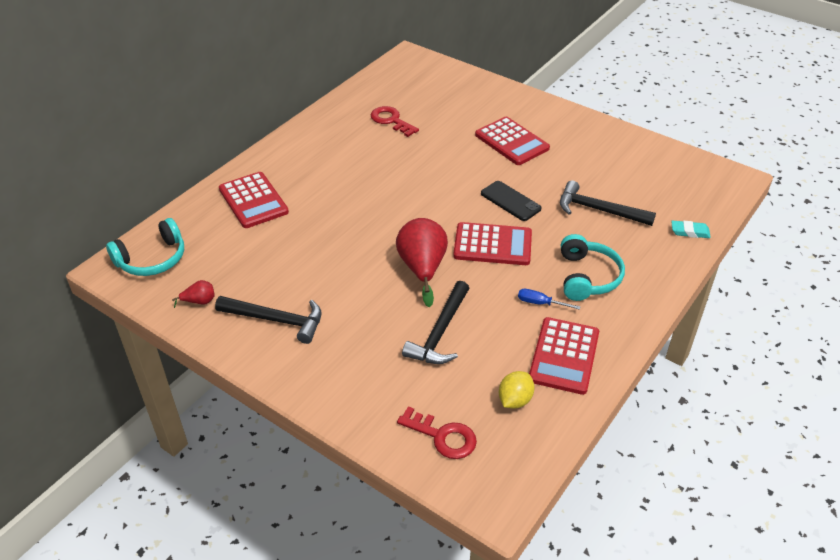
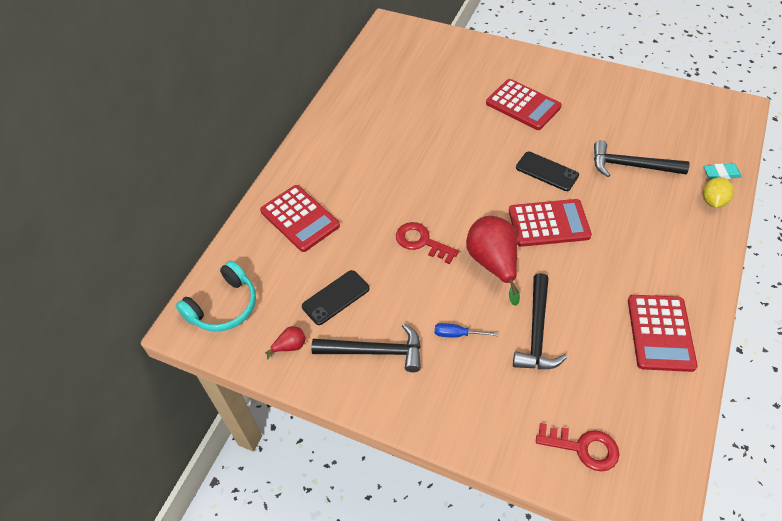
camera: 10 degrees left, 10 degrees up
red key [371,106,419,137] -> red key moved to [396,222,459,264]
yellow lemon [499,371,535,409] -> yellow lemon moved to [703,177,734,208]
blue screwdriver [518,289,581,310] -> blue screwdriver moved to [435,323,498,337]
turquoise headphones [561,234,625,301] -> none
none -> black phone [302,270,369,325]

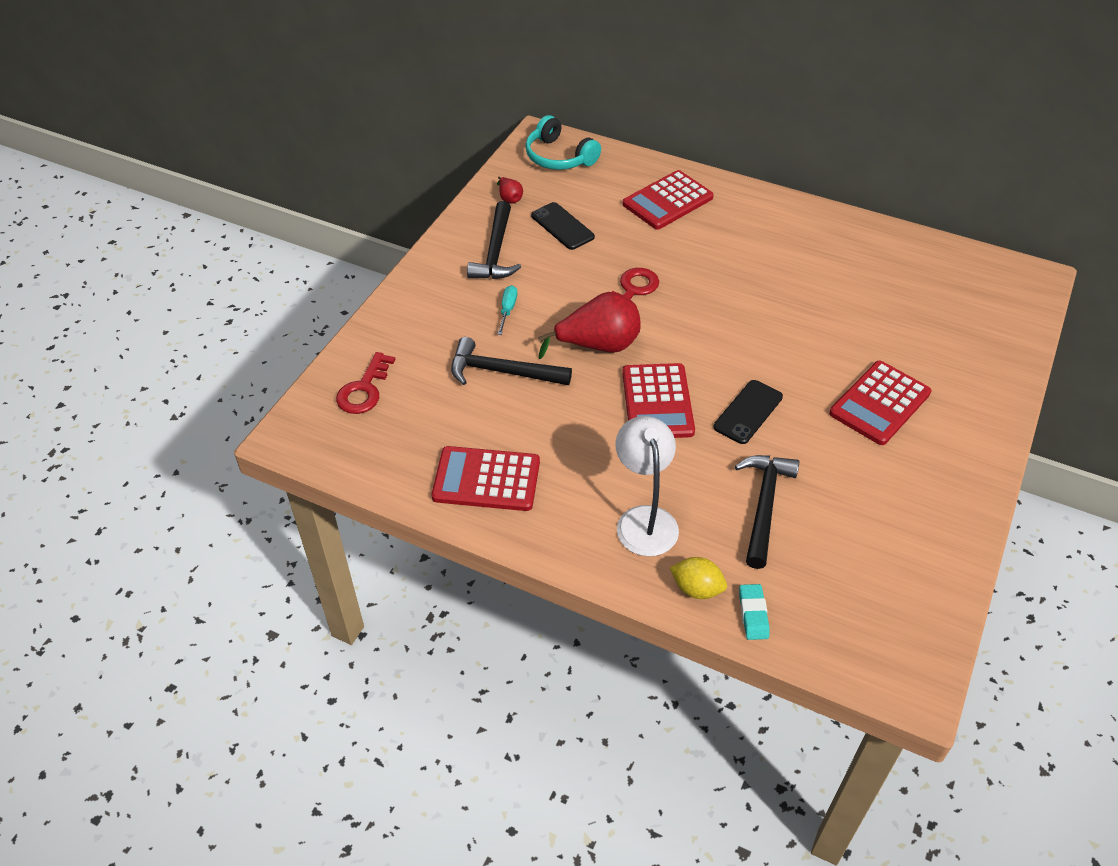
camera: 90 degrees right, 5 degrees down
blue screwdriver [435,323,498,337] -> turquoise screwdriver [497,285,517,335]
none -> white lamp [615,416,679,556]

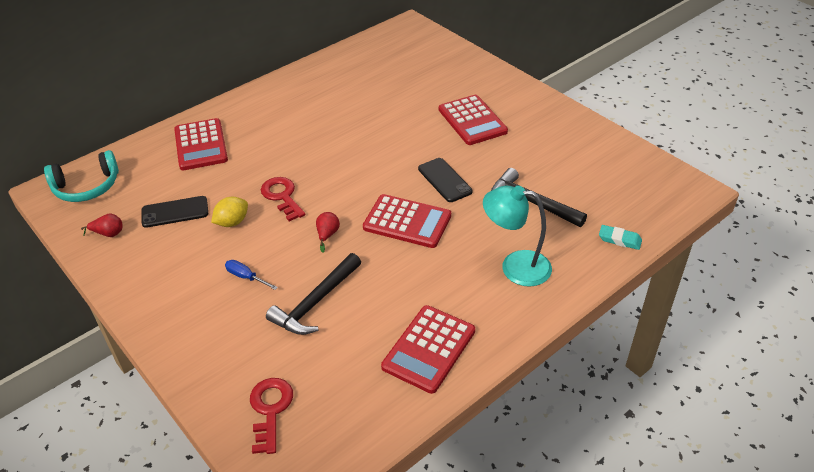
camera: 65 degrees left, 5 degrees down
red key [336,352,396,414] -> red key turned 135 degrees counterclockwise [250,378,293,454]
black hammer [467,201,521,279] -> none
turquoise screwdriver [497,285,517,335] -> blue screwdriver [225,260,278,290]
red pear [538,292,641,359] -> red pear [316,212,340,253], size x0.46
white lamp [615,416,679,556] -> turquoise lamp [483,186,552,287]
yellow lemon [670,557,727,599] -> yellow lemon moved to [211,197,248,227]

